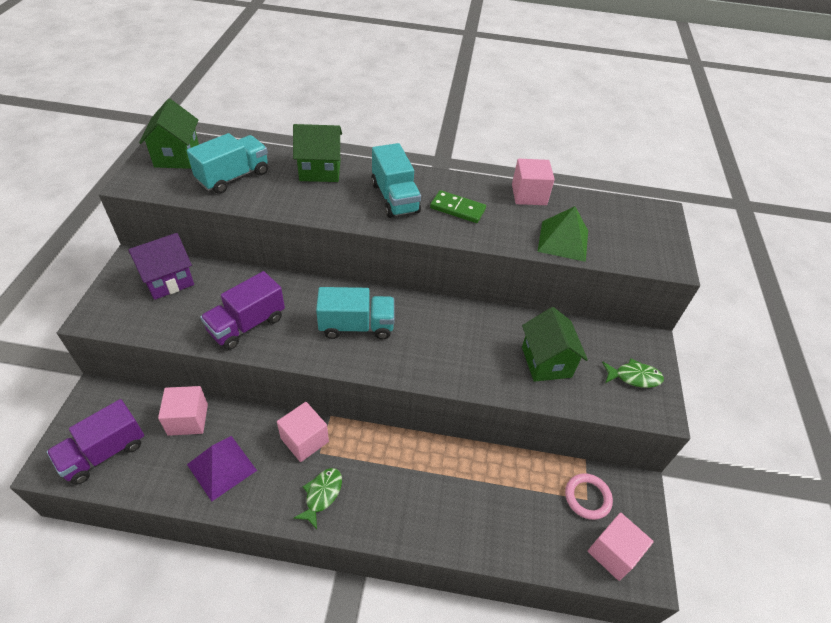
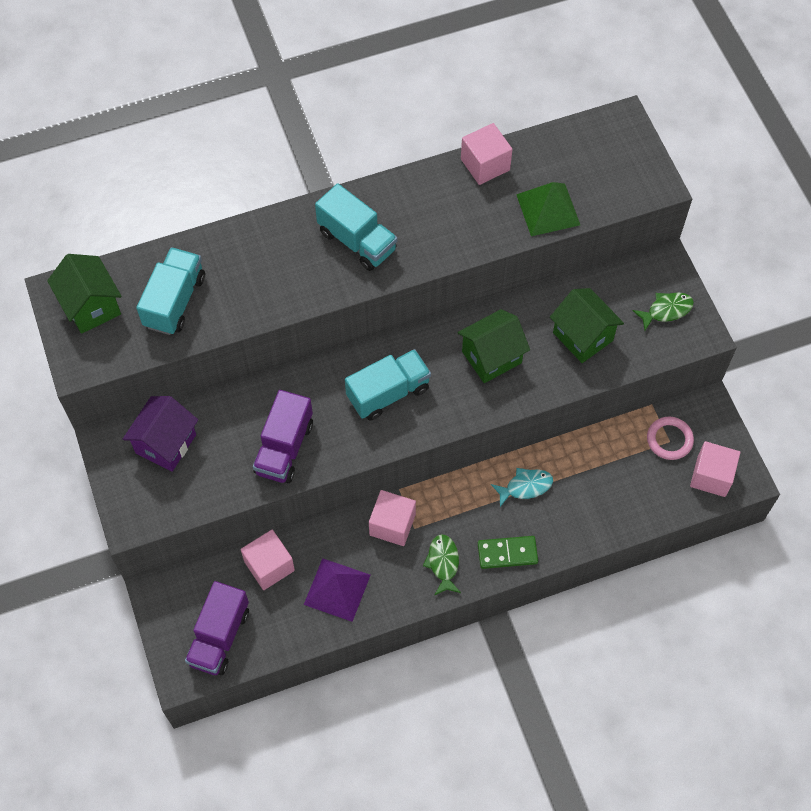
camera: 25 degrees left, 15 degrees up
green house [293,124,342,182] -> green house moved to [458,309,530,383]
green domino [430,190,486,223] -> green domino moved to [478,536,538,569]
none -> turquoise fish [491,468,553,507]

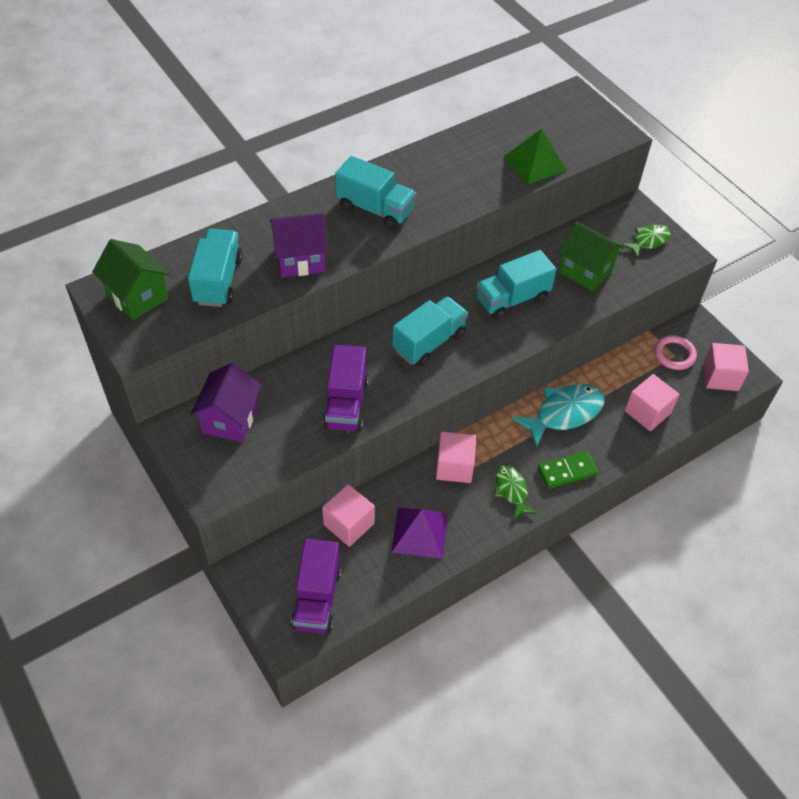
camera: 15 degrees left, 10 degrees down
green house [458,309,530,383] -> turquoise truck [476,250,557,320]
pink cube [461,123,512,185] -> pink cube moved to [625,374,679,431]
turquoise fish [491,468,553,507] -> turquoise fish [512,384,605,448], size x1.70
none -> purple house [270,213,329,278]

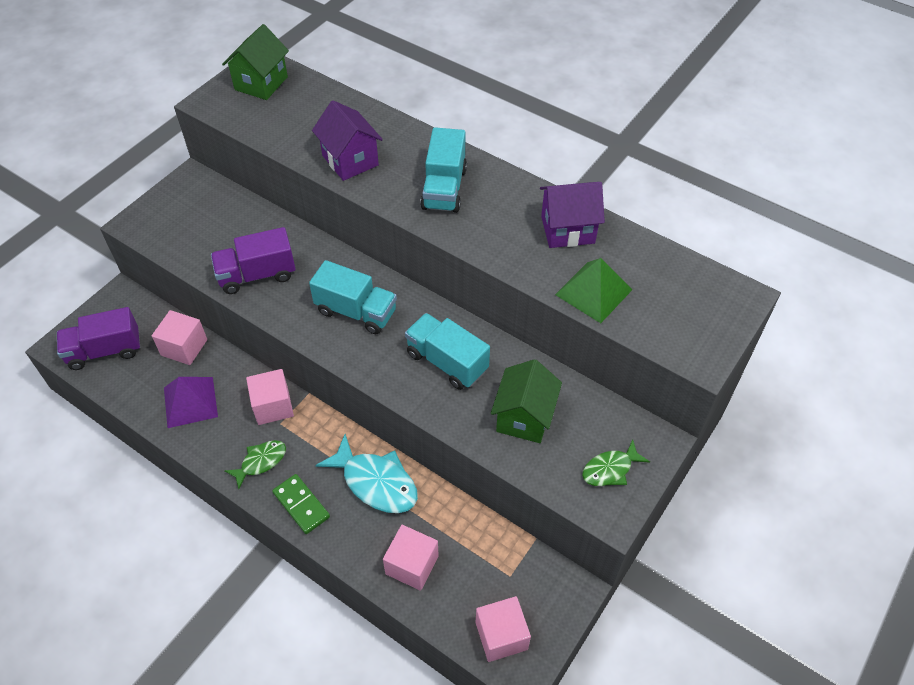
camera: 70 degrees right, 0 degrees up
turquoise truck [188,229,243,307] -> none
purple house [191,363,262,443] -> purple house moved to [540,182,605,248]
green fish [621,225,670,258] -> green fish turned 120 degrees clockwise [582,440,650,486]
pink ring [654,335,697,370] -> none

